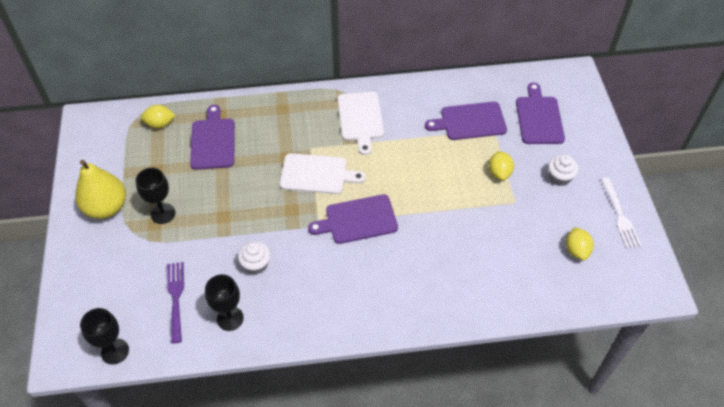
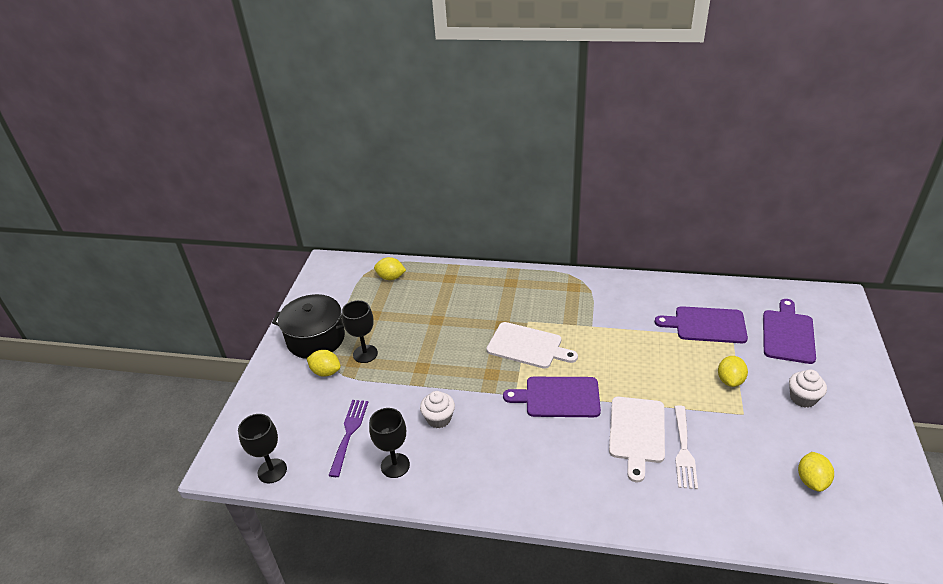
camera: 20 degrees right, 15 degrees down
yellow pear [75,160,126,219] -> black pot [272,294,345,359]
purple cutting board [190,105,235,170] -> none
white cutting board [337,92,384,155] -> white cutting board moved to [609,397,665,482]
white fork [601,178,642,249] -> white fork moved to [674,405,698,489]
none -> yellow lemon [307,350,341,377]

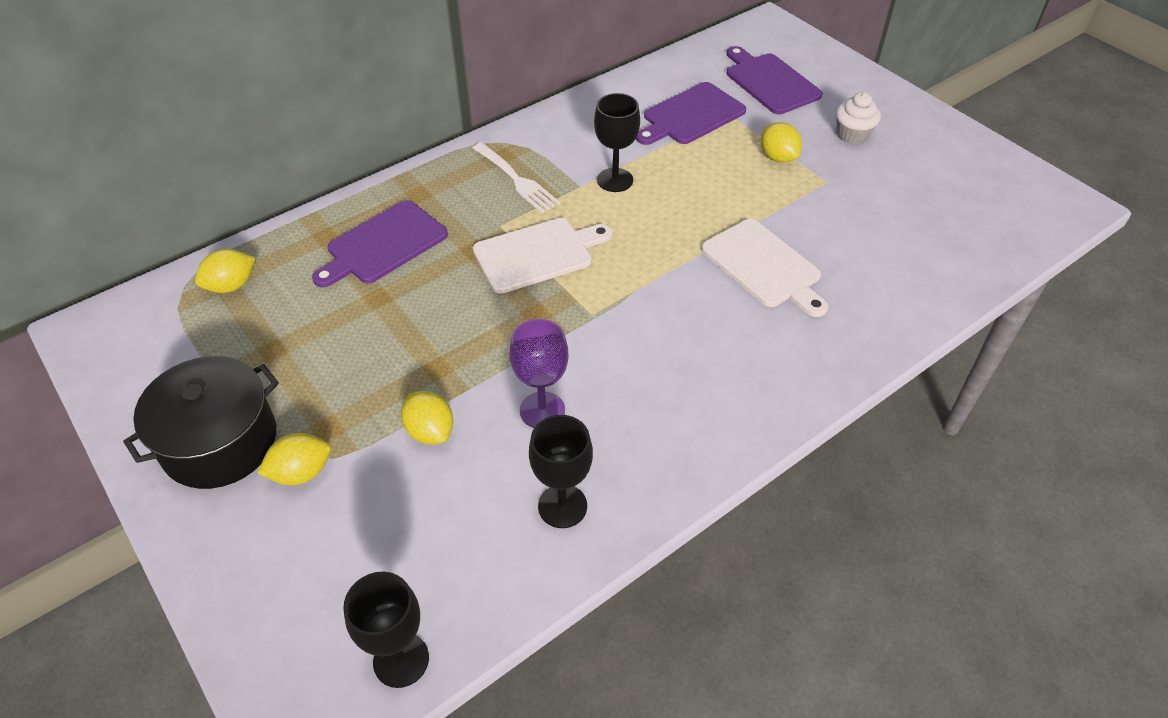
camera: 50 degrees left, 10 degrees up
purple fork [328,400,368,477] -> none
black goblet [342,300,378,363] -> black goblet moved to [594,93,640,192]
white cupcake [420,391,455,428] -> purple goblet [510,319,568,428]
purple cutting board [503,377,601,417] -> purple cutting board moved to [312,200,448,287]
white fork [674,405,698,489] -> white fork moved to [473,142,560,213]
yellow lemon [798,452,834,492] -> yellow lemon moved to [401,391,453,444]

